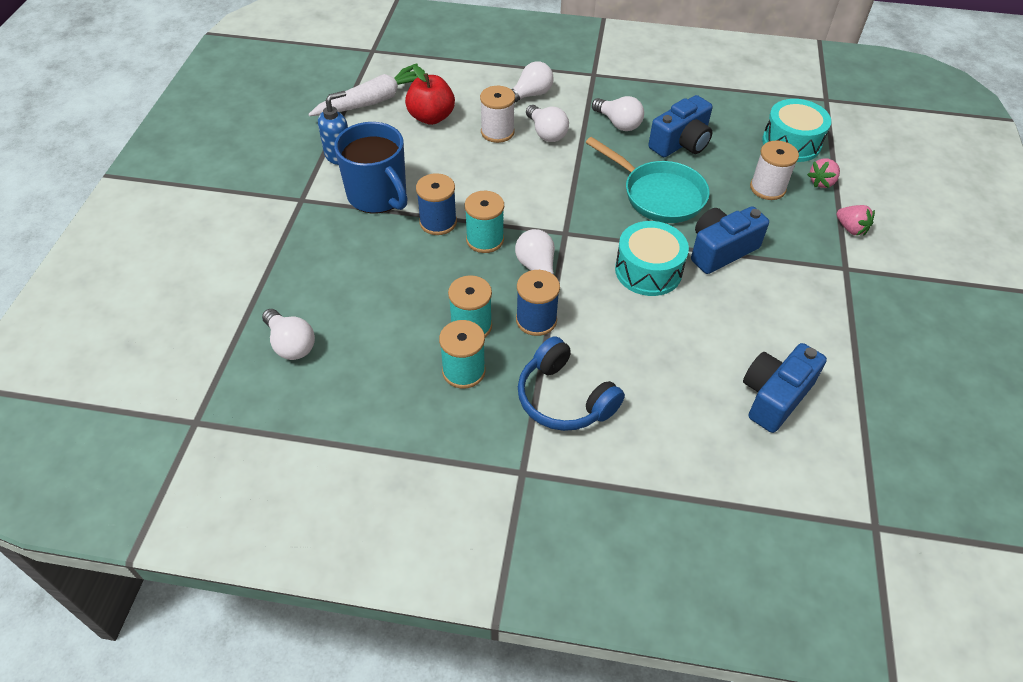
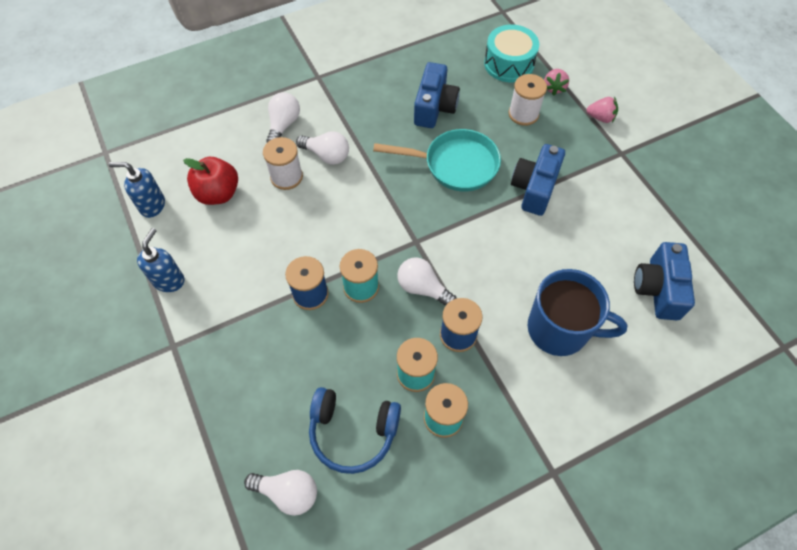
camera: 35 degrees left, 10 degrees up
white carrot [308,63,425,116] -> blue soap dispenser [108,162,165,218]
blue mug [334,122,408,213] -> blue mug moved to [528,269,628,356]
blue headphones [518,336,625,431] -> blue headphones moved to [309,387,401,474]
white light bulb [592,96,644,131] -> none
turquoise drum [615,221,689,296] -> none

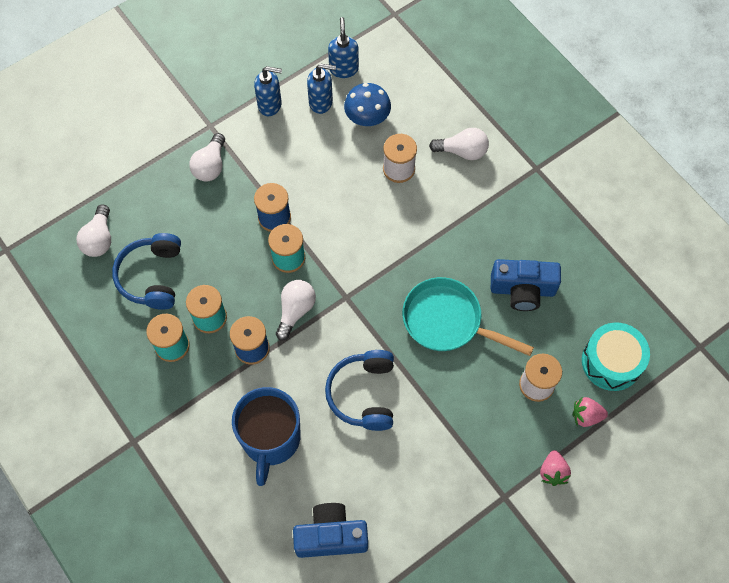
camera: 80 degrees right, 5 degrees up
red apple [183,157,238,205] -> blue mushroom [344,83,391,126]
white light bulb [296,131,349,165] -> white light bulb moved to [189,133,225,182]
turquoise pan [373,129,501,192] -> turquoise pan turned 120 degrees clockwise [402,277,534,356]
blue camera [511,144,565,216] -> none
none -> blue soap dispenser [307,64,336,114]
none -> blue headphones [325,350,394,431]

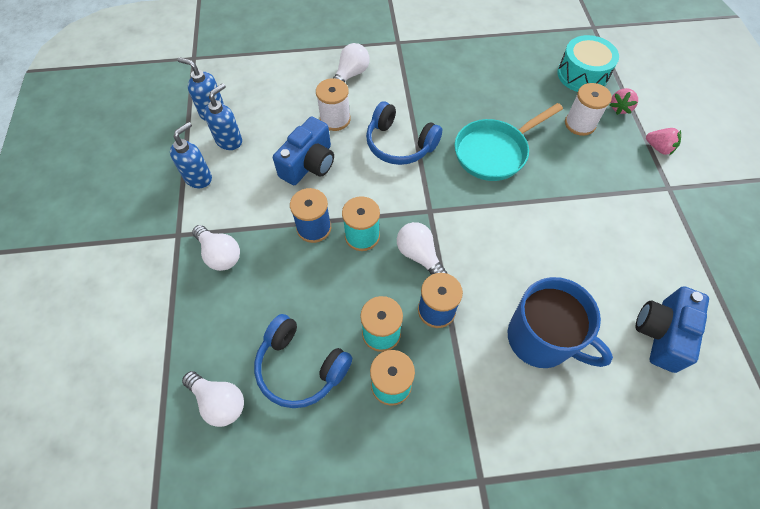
camera: 60 degrees left, 5 degrees down
blue headphones [325,350,394,431] -> blue headphones moved to [366,101,442,165]
blue mushroom [344,83,391,126] -> none
blue camera [491,259,561,311] -> blue camera moved to [273,117,334,185]

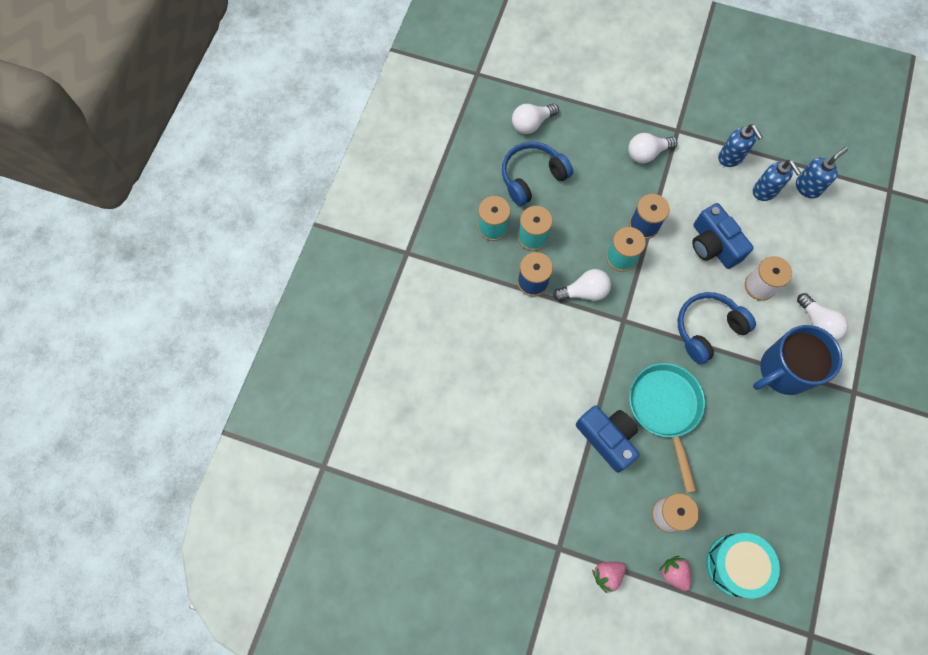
camera: 115 degrees right, 10 degrees up
blue mug [508,277,613,368] -> blue mug moved to [753,325,843,395]
blue camera [636,286,709,373] -> blue camera moved to [576,406,640,472]

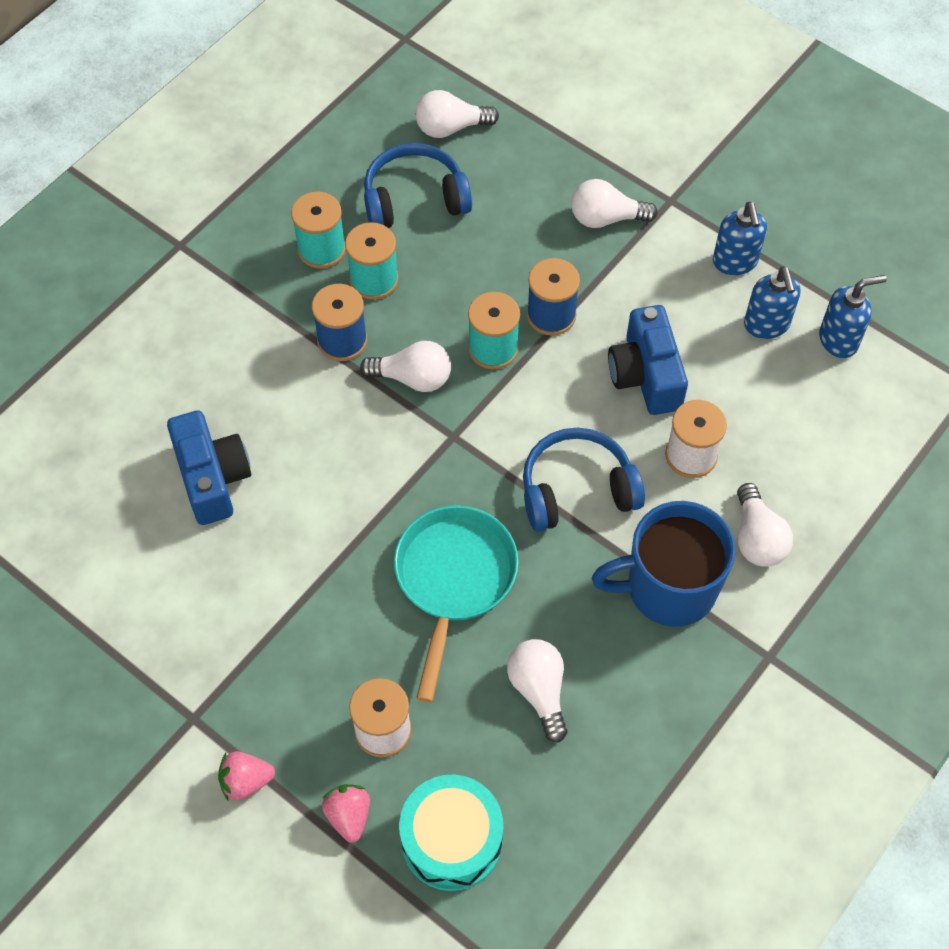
camera: 20 degrees right, 10 degrees down
blue camera [576,406,640,472] -> blue camera moved to [167,410,251,525]
none -> white light bulb [507,639,567,743]

